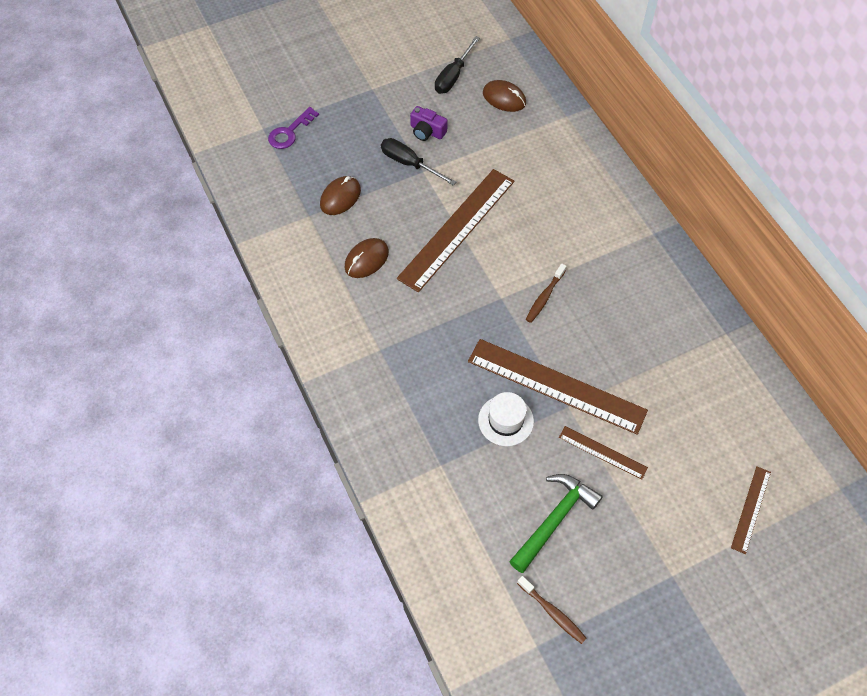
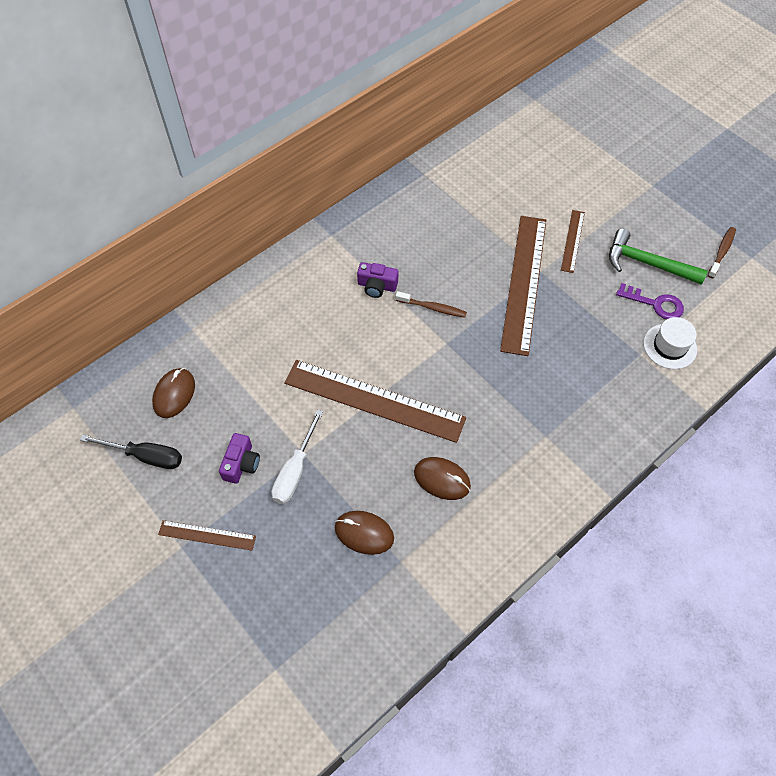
camera: 105 degrees left, 0 degrees up
purple key [268,107,319,149] -> purple key moved to [616,283,684,319]
black screwdriver [381,138,456,185] -> white screwdriver [272,409,323,504]
white hat [478,392,534,446] -> white hat moved to [643,317,697,369]
brown ruler [731,466,771,554] -> brown ruler moved to [158,520,256,551]
none -> purple camera [357,262,398,298]

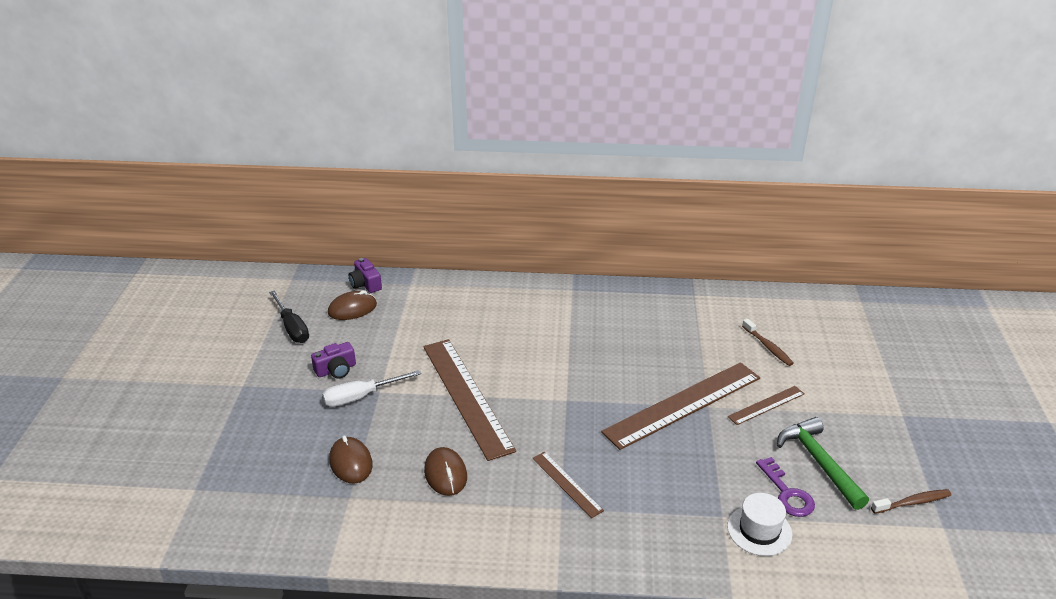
camera: 45 degrees right, 25 degrees down
brown ruler [158,520,256,551] -> brown ruler moved to [532,452,604,518]
purple camera [357,262,398,298] -> purple camera moved to [349,258,382,293]
brown toothbrush [396,291,467,318] -> brown toothbrush moved to [742,318,794,366]

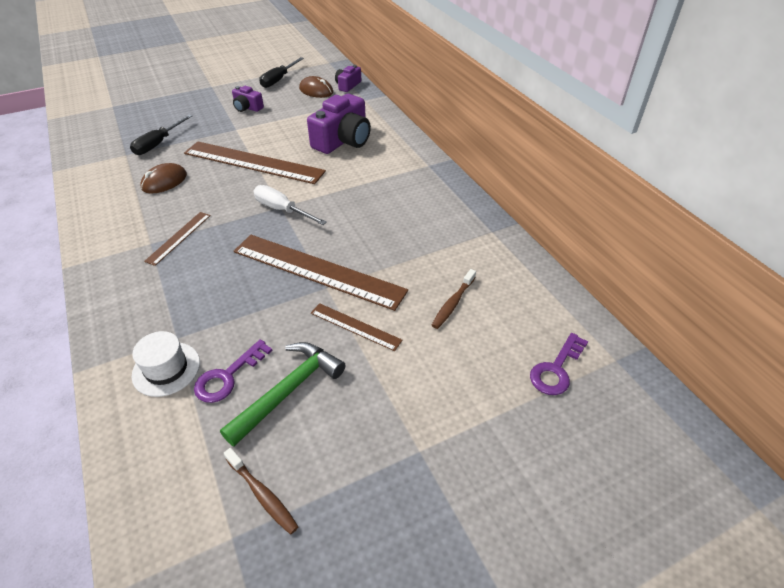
camera: 60 degrees right, 10 degrees up
white screwdriver [322,370,421,407] -> white screwdriver moved to [253,185,327,225]
brown mouse [329,435,373,484] -> black screwdriver [130,115,192,155]
brown ruler [423,339,516,461] -> brown ruler turned 75 degrees clockwise [184,141,326,184]
none -> purple camera [307,94,371,154]
none -> purple key [530,333,588,395]

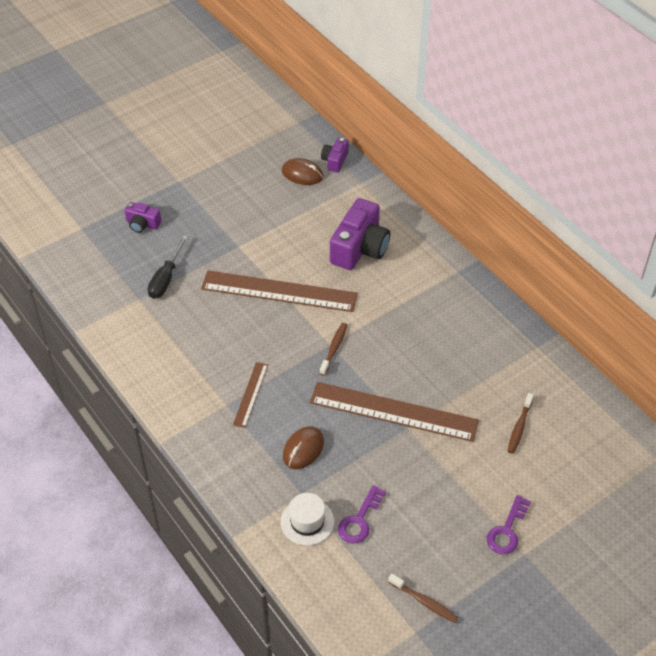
camera: 10 degrees left, 5 degrees up
brown mouse [140,163,187,194] -> brown mouse moved to [283,426,324,469]
green hammer [220,342,345,446] -> none
purple camera [232,86,264,112] -> purple camera moved to [125,202,161,233]
white screwdriver [253,185,327,225] -> brown toothbrush [319,323,347,376]
black screwdriver [259,57,304,88] -> none
brown ruler [311,303,403,351] -> none
purple key [530,333,588,395] -> purple key moved to [487,495,531,554]

